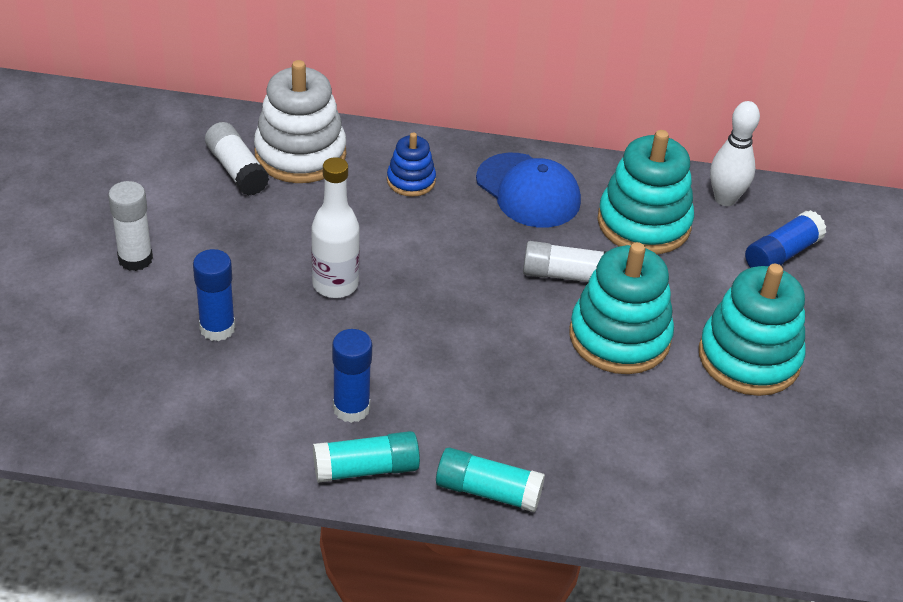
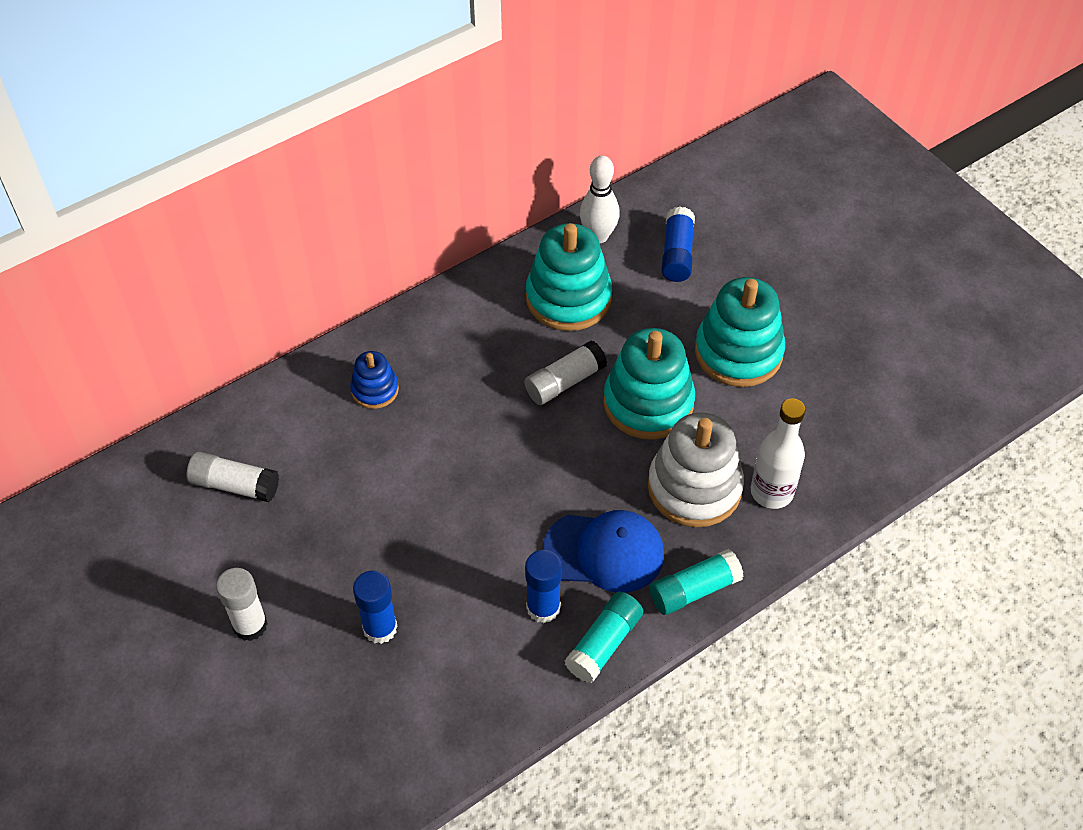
camera: 40 degrees left, 10 degrees up
white stacking toy [254,60,346,183] -> white stacking toy moved to [648,412,744,527]
white bottle [311,157,360,298] -> white bottle moved to [751,398,805,509]
blue cap [476,153,581,228] -> blue cap moved to [543,510,664,593]

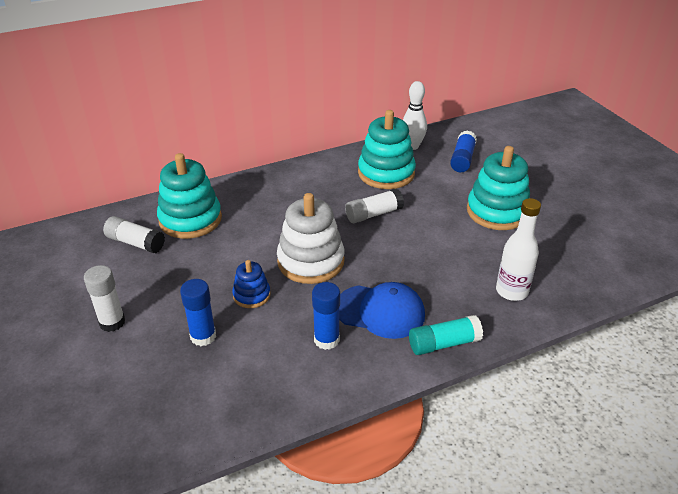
camera: 10 degrees right, 15 degrees down
blue stacking toy [350,351,399,409] -> blue stacking toy moved to [232,260,271,308]
turquoise glue stick [564,592,643,683] -> none
turquoise stacking toy [603,328,695,440] -> turquoise stacking toy moved to [157,153,222,239]
white stacking toy [648,412,744,527] -> white stacking toy moved to [277,193,345,284]

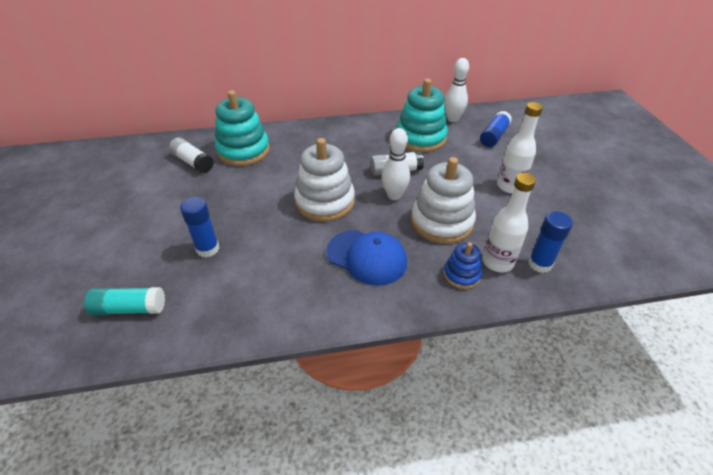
camera: 15 degrees right, 5 degrees up
white glue stick [84,265,125,332] -> none
blue stacking toy [232,260,271,308] -> blue stacking toy moved to [444,242,482,289]
blue glue stick [312,282,340,350] -> blue glue stick moved to [528,211,573,273]
turquoise glue stick [409,315,483,355] -> turquoise glue stick moved to [84,287,165,315]
turquoise stacking toy [467,146,530,230] -> white bottle [497,102,543,194]
none -> white bowling pin [382,128,410,200]
none -> white stacking toy [411,157,476,244]

